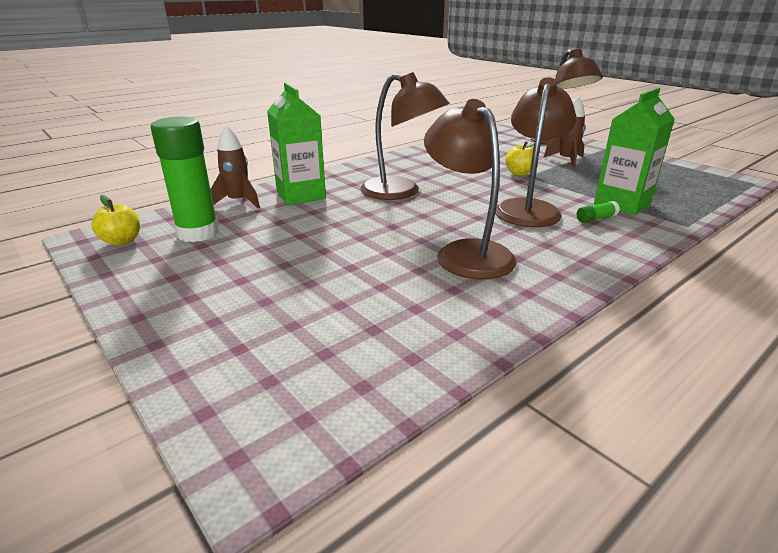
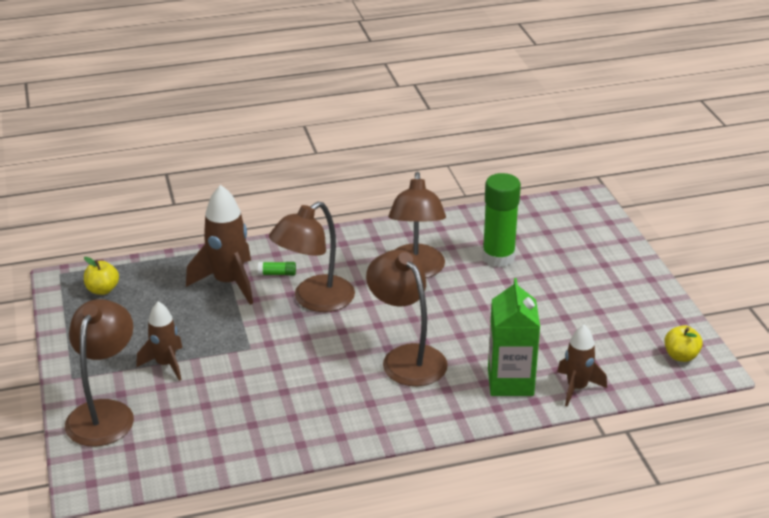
camera: 155 degrees left, 5 degrees up
green glue stick [150,117,219,242] -> green glue stick moved to [482,173,521,267]
yellow apple [505,141,534,176] -> yellow apple moved to [84,257,119,295]
green carton [594,88,675,216] -> brown rocket [186,185,253,305]

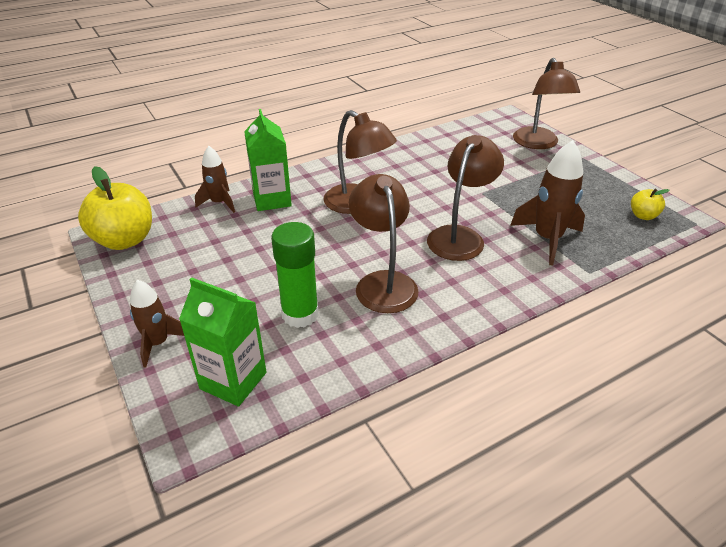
camera: 165 degrees right, 5 degrees up
brown rocket [136,301,183,381] -> brown rocket moved to [130,280,184,368]
green glue stick [258,262,296,276] -> none
yellow apple [664,325,703,362] -> yellow apple [78,166,152,250], size x2.04
none -> green carton [179,277,266,406]

